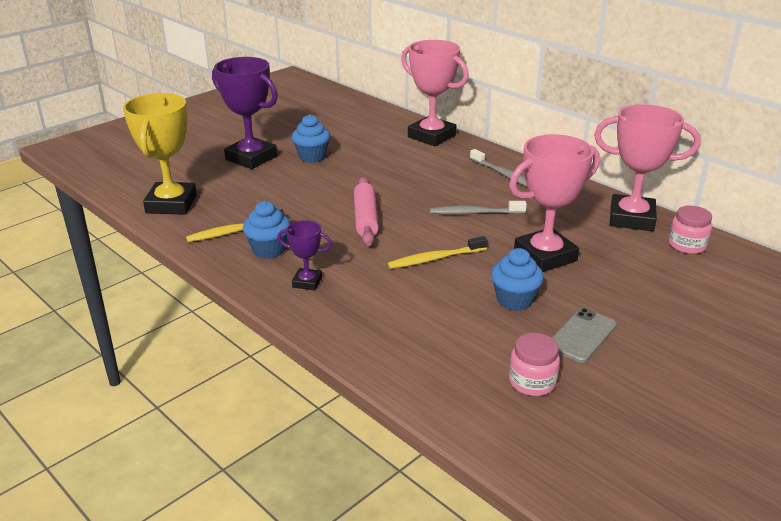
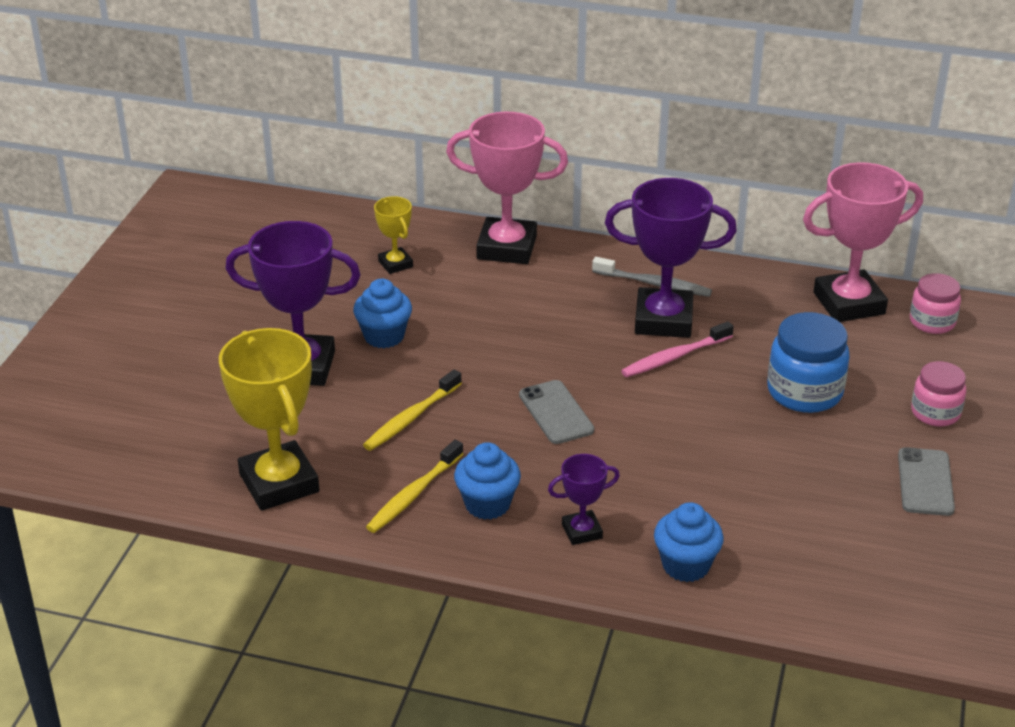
camera: 30 degrees left, 5 degrees up
pink rolling pin [354,177,379,246] -> grey phone [519,380,594,444]
yellow toothbrush [388,236,487,269] -> yellow toothbrush moved to [363,369,462,451]
grey toothbrush [430,201,527,214] -> pink toothbrush [621,321,734,377]
blue cupcake [491,248,544,311] -> blue cupcake moved to [654,502,724,582]
pink trophy [509,134,600,272] -> blue jar [767,312,850,413]
pink jar [509,333,560,396] -> pink jar moved to [911,361,966,426]
none -> yellow trophy [374,196,413,274]
none -> purple trophy [605,178,737,338]

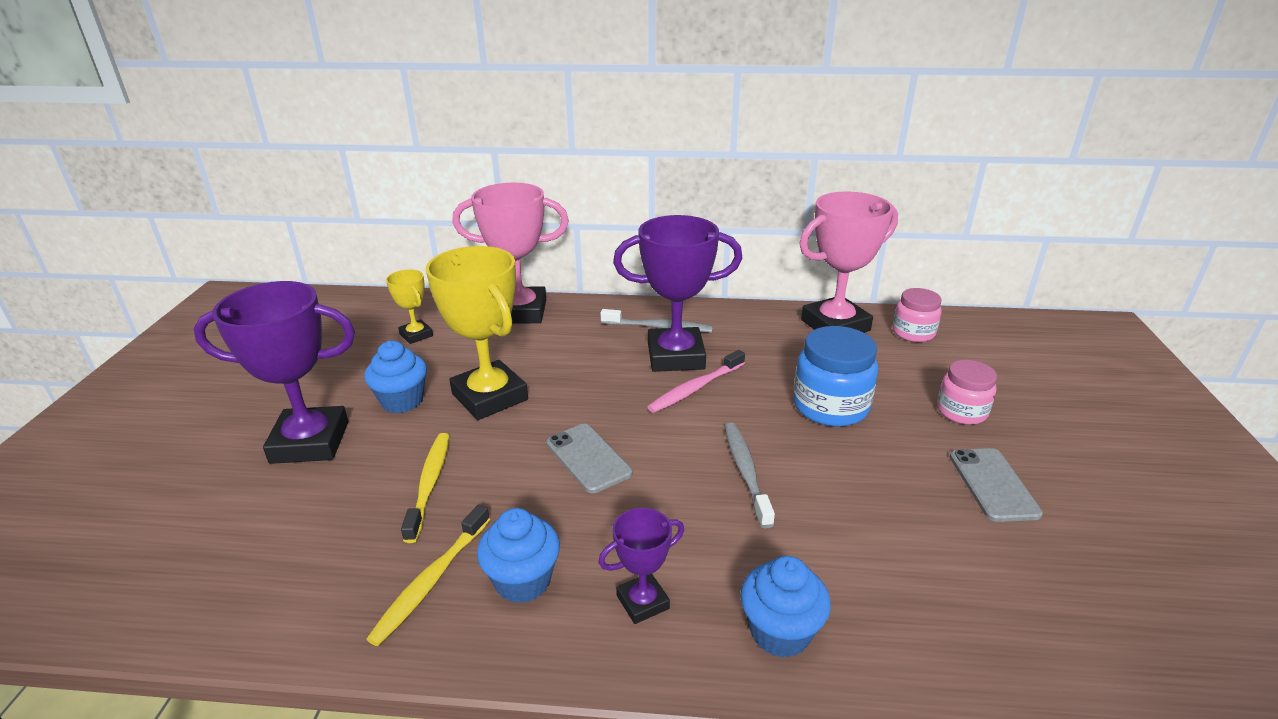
camera: 10 degrees left, 5 degrees down
yellow trophy [219,328,319,511] -> yellow trophy moved to [425,246,528,420]
yellow toothbrush [363,369,462,451] -> yellow toothbrush turned 150 degrees clockwise [401,433,450,543]
none -> grey toothbrush [724,423,775,528]

